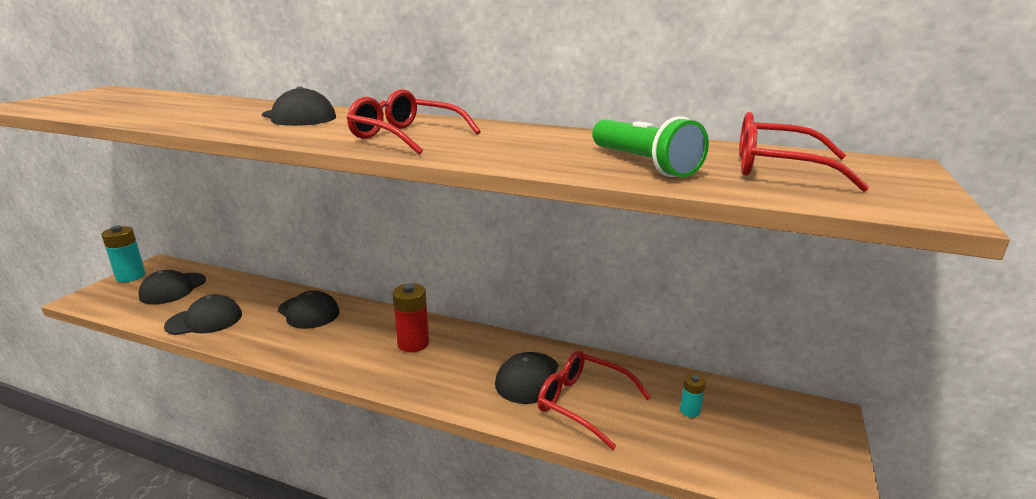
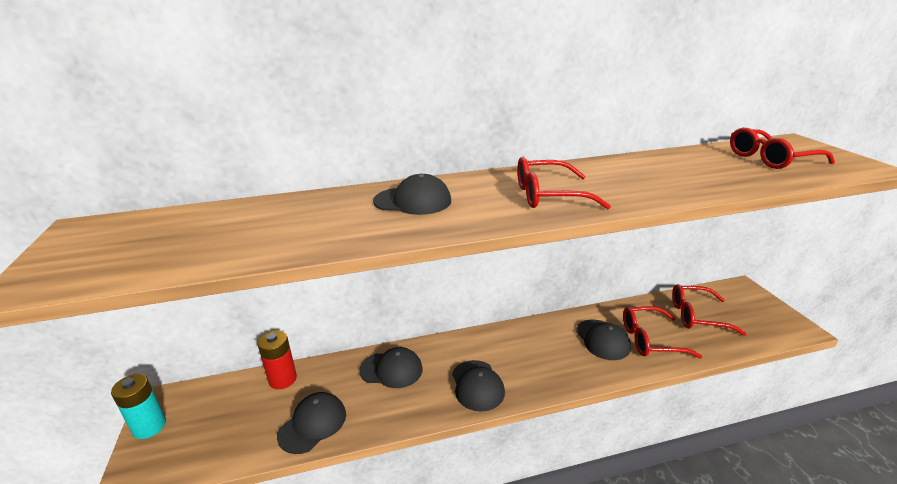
camera: 35 degrees left, 5 degrees up
black cap [139,270,206,304] -> black cap moved to [452,360,505,411]
red battery [392,283,429,352] -> red battery moved to [257,330,297,389]
green flashlight [592,116,709,177] -> none
turquoise battery [680,374,706,418] -> red glasses [672,284,746,336]

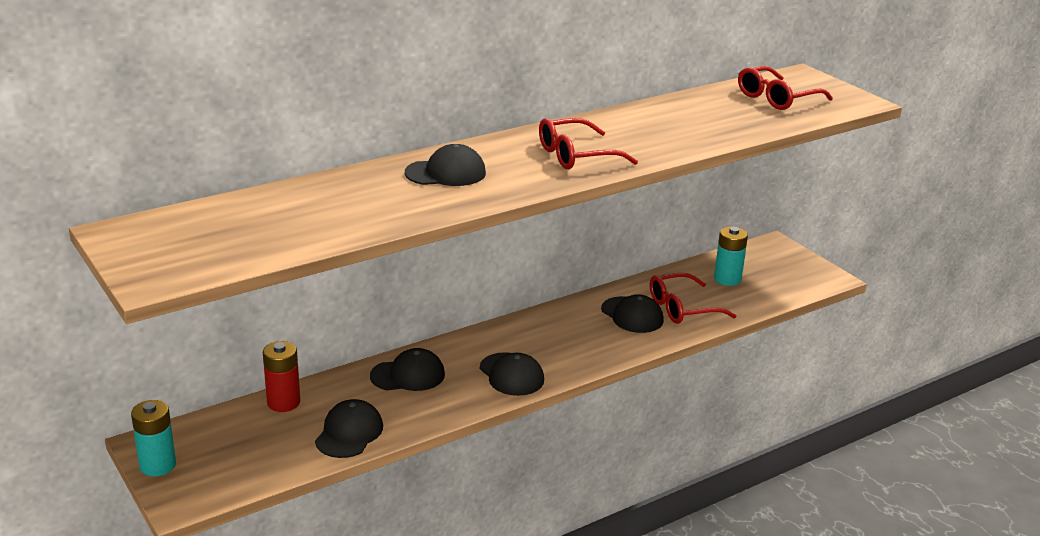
camera: 20 degrees left, 0 degrees up
red glasses [672,284,746,336] -> turquoise battery [714,227,748,286]

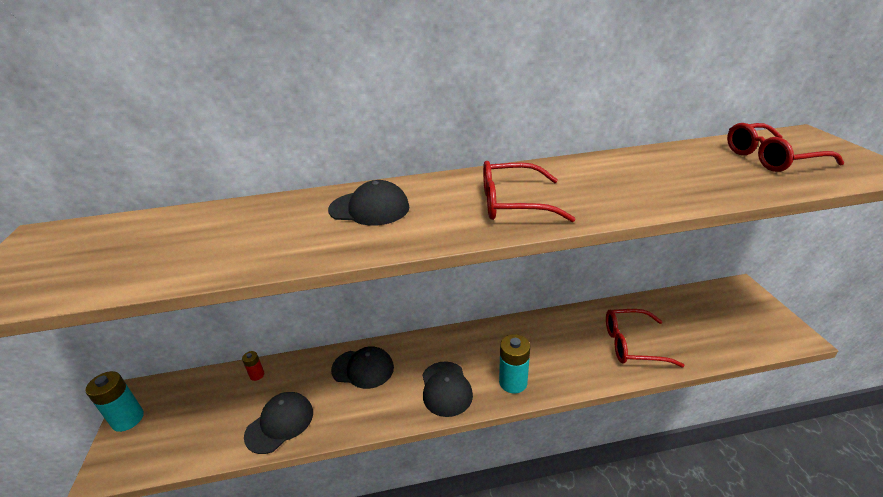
camera: 25 degrees right, 5 degrees up
red battery [263,341,300,412] -> red battery [242,351,264,381], size x0.54
black cap [601,294,664,333] -> none
turquoise battery [714,227,748,286] -> turquoise battery moved to [499,334,530,394]

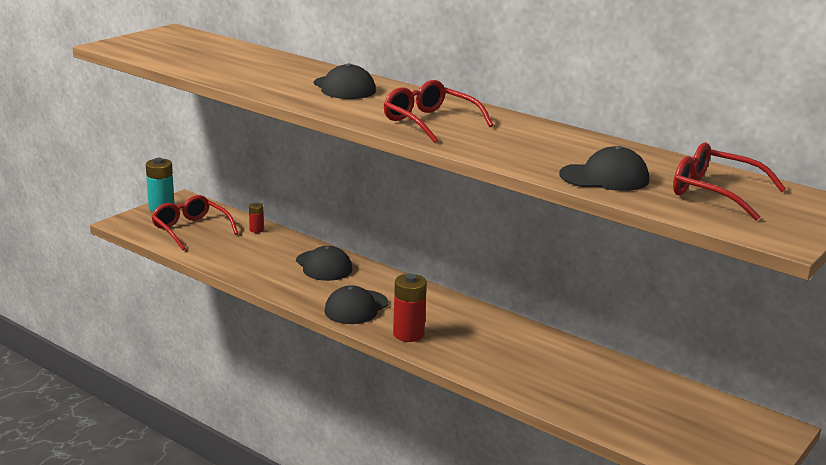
camera: 45 degrees right, 10 degrees down
black cap [244,392,313,454] -> black cap moved to [559,146,649,191]
turquoise battery [499,334,530,394] -> red battery [393,274,427,342]
red glasses [606,309,685,367] -> red glasses moved to [151,195,238,250]

